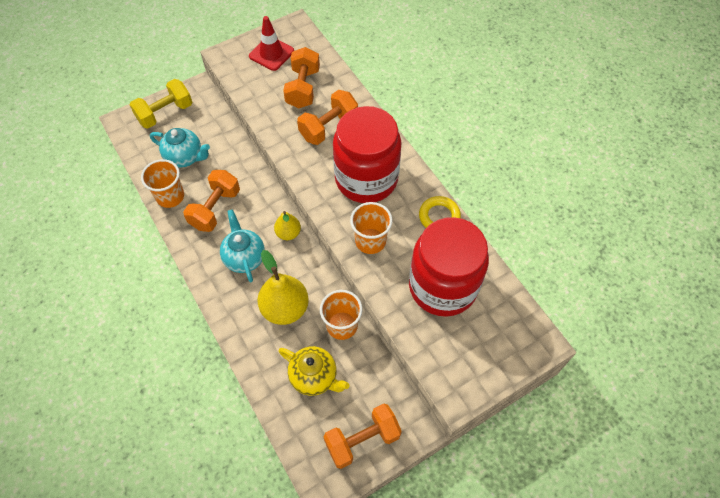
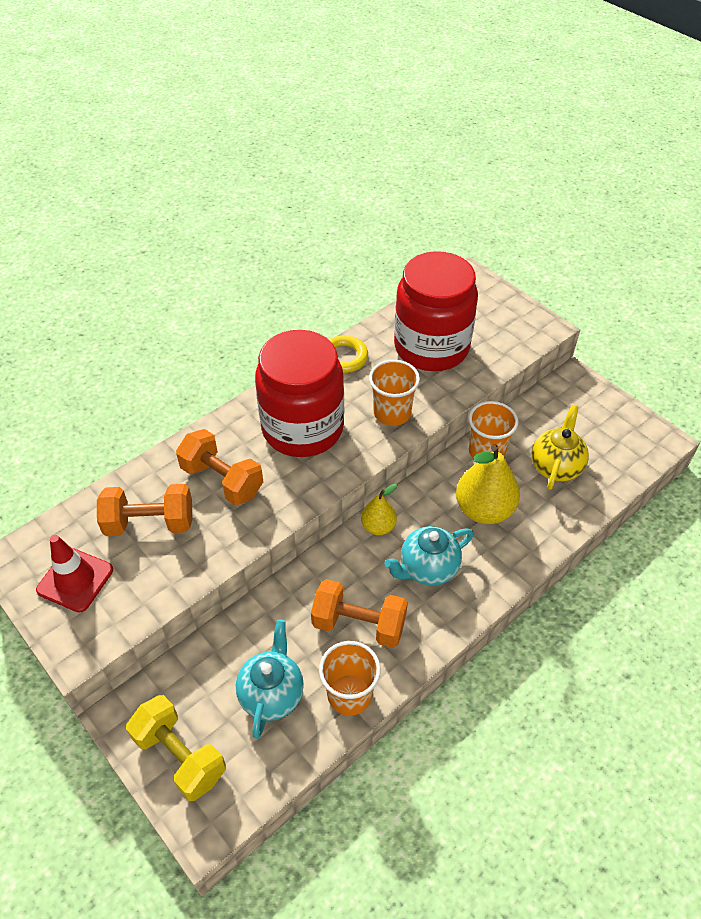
camera: 100 degrees left, 10 degrees down
orange dumbbell [324,403,402,469] -> none

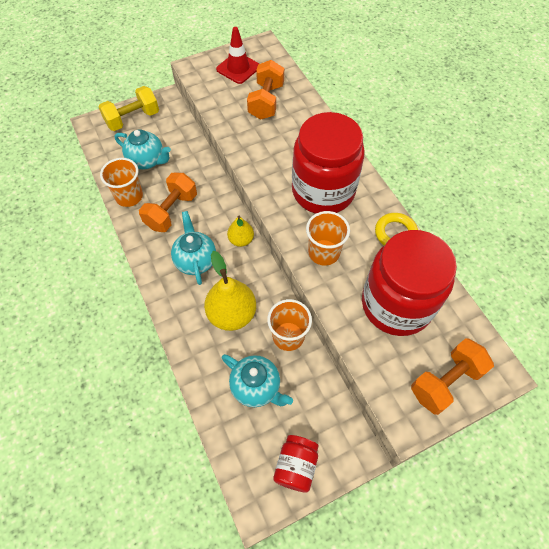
camera: 105 degrees right, 10 degrees up
orange dumbbell [176,429,263,505] -> orange dumbbell moved to [411,338,494,415]
yellow teapot [531,405,589,490] -> turquoise teapot [222,354,293,407]
none -> red jar [273,435,319,492]

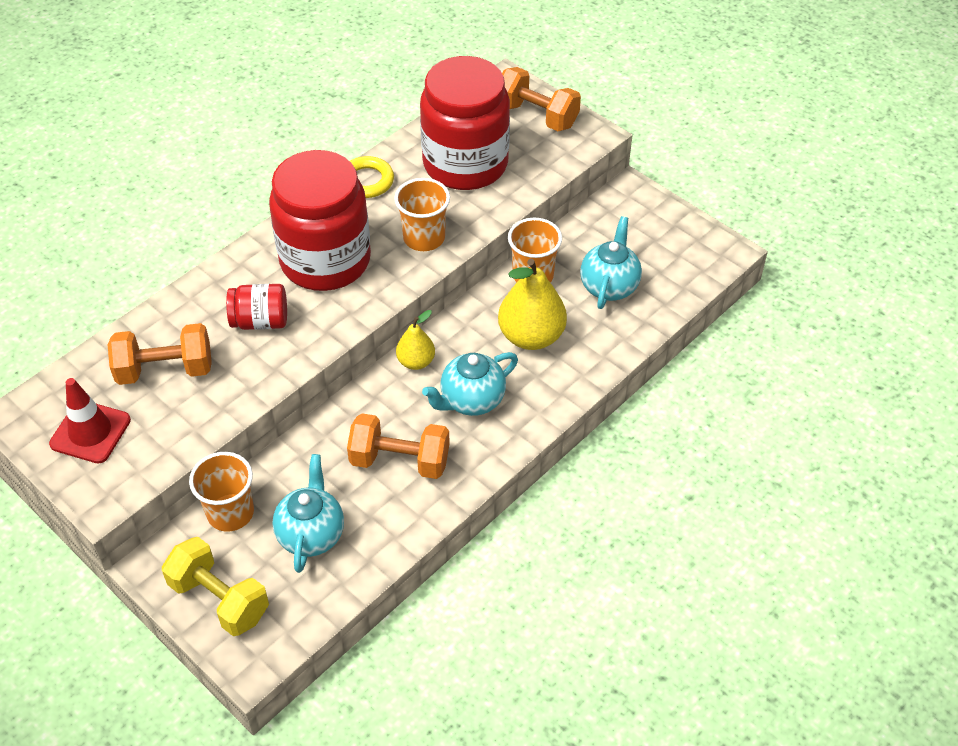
camera: 110 degrees left, 10 degrees down
orange cup [100,158,143,207] -> orange cup moved to [189,452,254,532]
red jar [273,435,319,492] -> red jar moved to [226,284,287,330]

